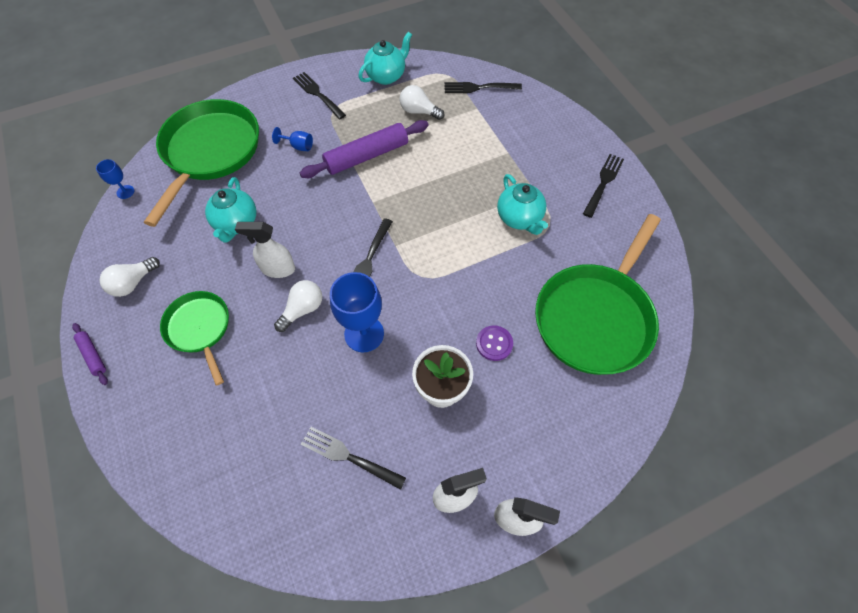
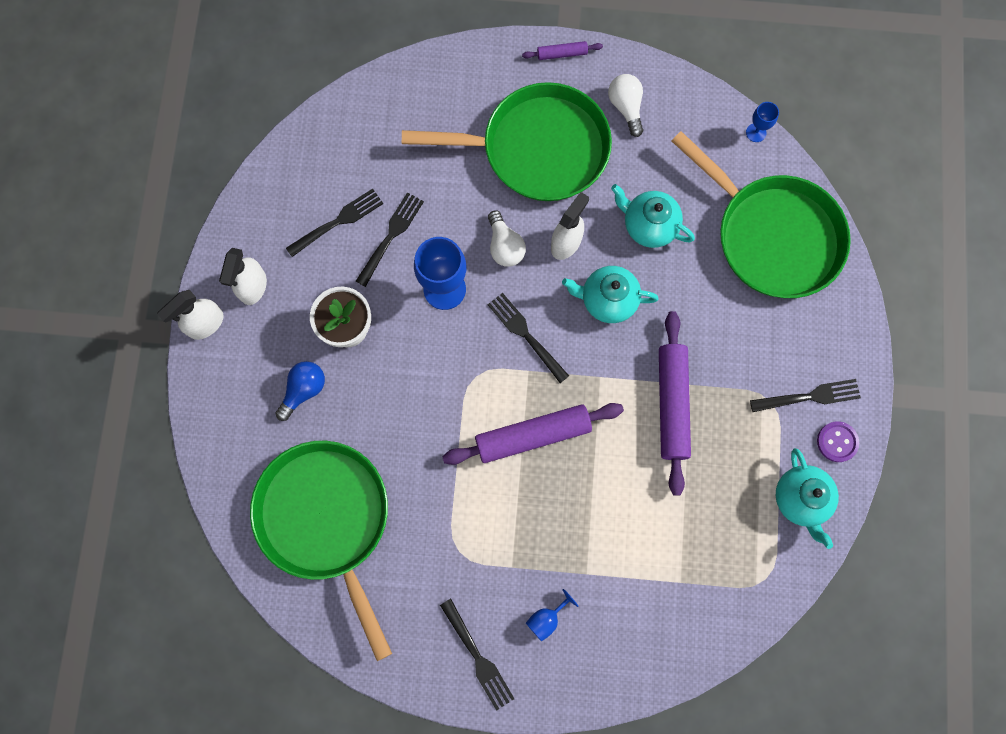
camera: 120 degrees right, 15 degrees up
green pan [160,291,229,385] -> green pan [402,82,612,201], size x1.79
blue goblet [272,127,313,151] -> blue goblet moved to [526,589,578,641]
white light bulb [399,85,444,120] -> none
black fork [444,82,522,93] -> black fork moved to [356,192,424,287]
purple button [476,325,513,361] -> purple button moved to [817,421,859,462]
turquoise teapot [497,174,548,235] -> turquoise teapot moved to [562,266,659,323]
none -> blue light bulb [275,361,325,421]
none -> purple rolling pin [442,403,624,465]

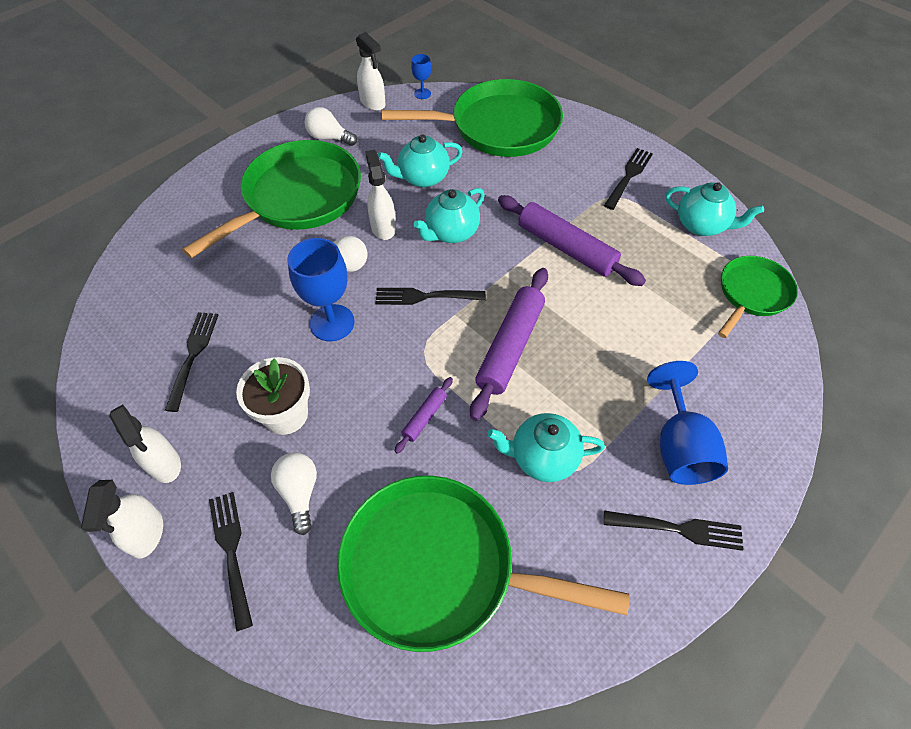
camera: 50 degrees left, 20 degrees down
blue light bulb [275,361,325,421] -> white light bulb [271,452,317,535]
black fork [356,192,424,287] -> black fork moved to [209,492,253,632]
purple rolling pin [522,41,603,60] -> purple rolling pin moved to [394,377,453,454]
blue goblet [526,589,578,641] -> blue goblet [647,361,728,485], size x2.01
purple button [817,421,859,462] -> none
none -> white spray bottle [356,32,386,111]
none -> turquoise teapot [487,413,605,482]
none -> green pan [718,256,798,338]

